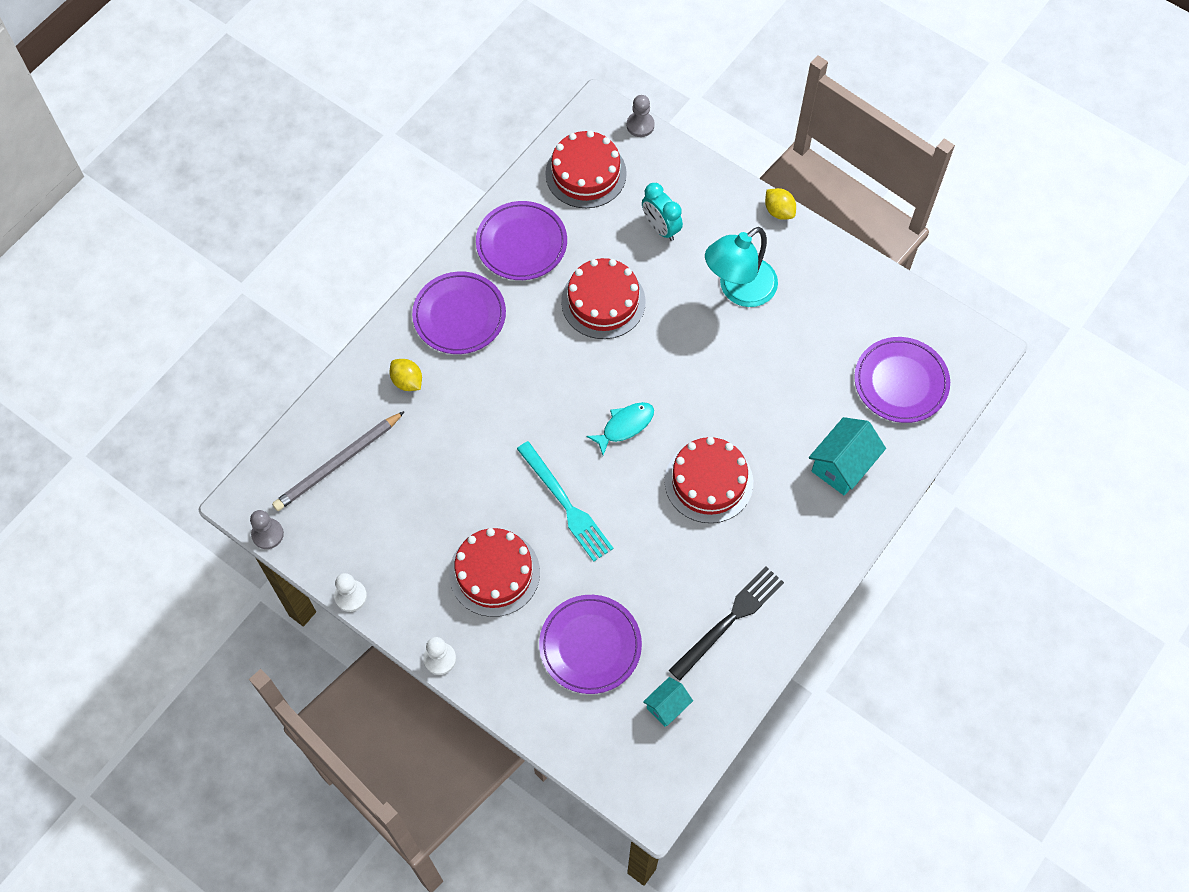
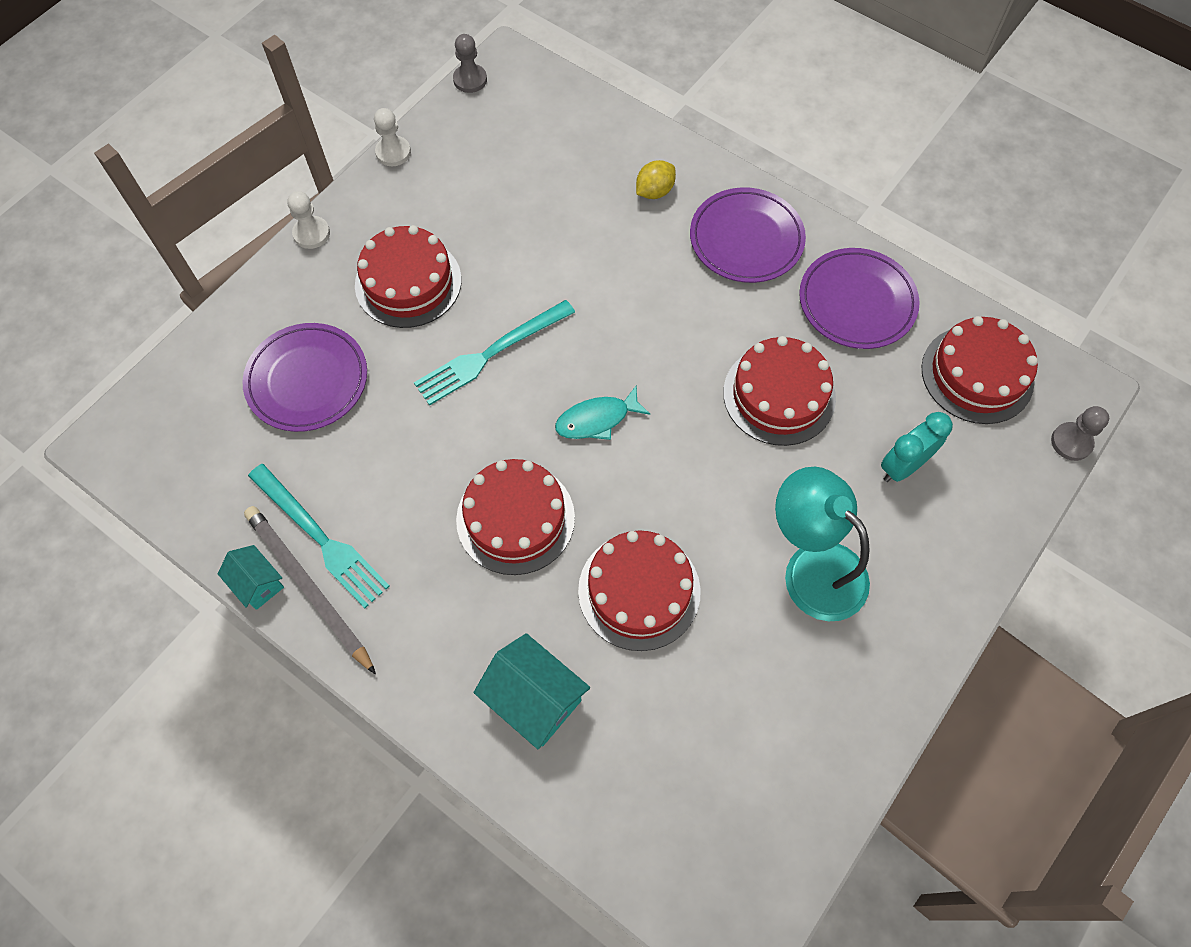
camera: 90 degrees right, 0 degrees up
grey pencil [272,411,405,511] -> grey pencil moved to [244,506,376,675]
turquoise fish [586,402,654,455] -> turquoise fish turned 105 degrees clockwise [555,386,650,440]
turquoise house [643,677,693,727] -> turquoise house moved to [218,545,284,610]
black fork [669,567,784,681] -> turquoise fork [248,464,390,608]
yellow lemon [765,188,796,220] -> none
purple plate [854,337,950,423] -> none
none -> red cake [578,530,701,651]

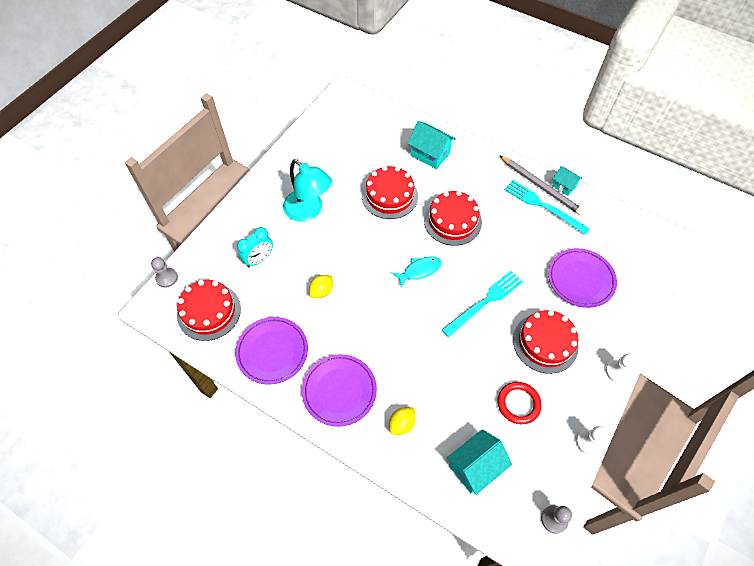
camera: 175 degrees right, 5 degrees down
red cake [723,336,836,446] -> yellow lemon [309,275,333,298]
none -> turquoise house [447,429,512,495]
none -> red ring [498,382,542,424]

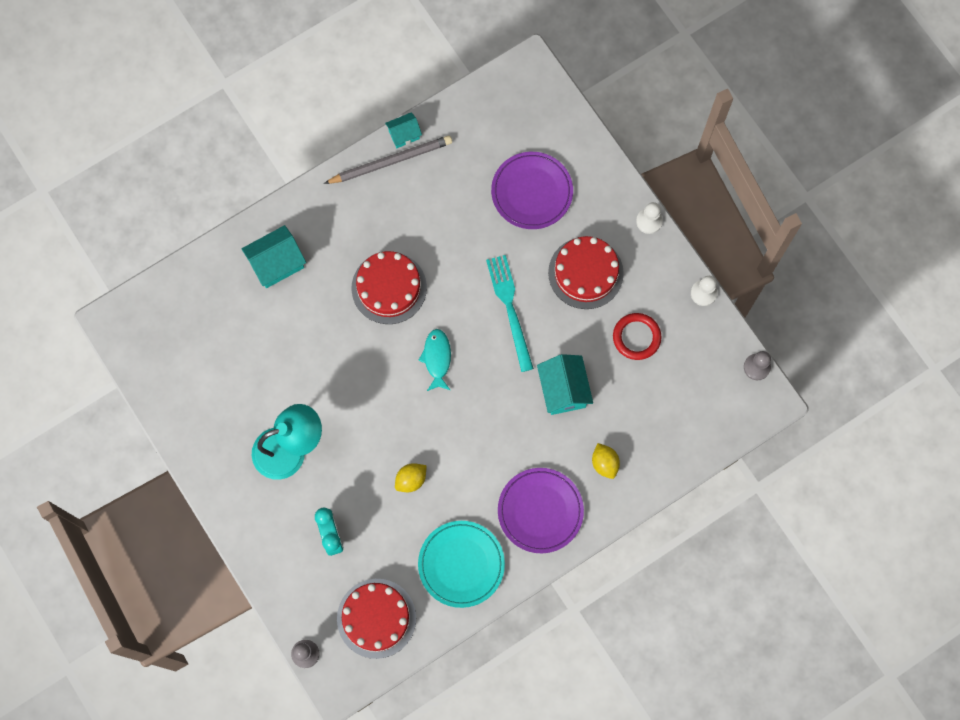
camera: 65 degrees left, 15 degrees up
purple plate [235,317,308,385] -> turquoise plate [418,521,505,608]
yellow lemon [309,275,333,298] -> yellow lemon turned 75 degrees clockwise [395,463,427,492]
red cake [362,166,418,219] -> none
turquoise house [447,429,512,495] -> turquoise house moved to [537,354,593,415]
turquoise fork [504,180,589,235] -> none

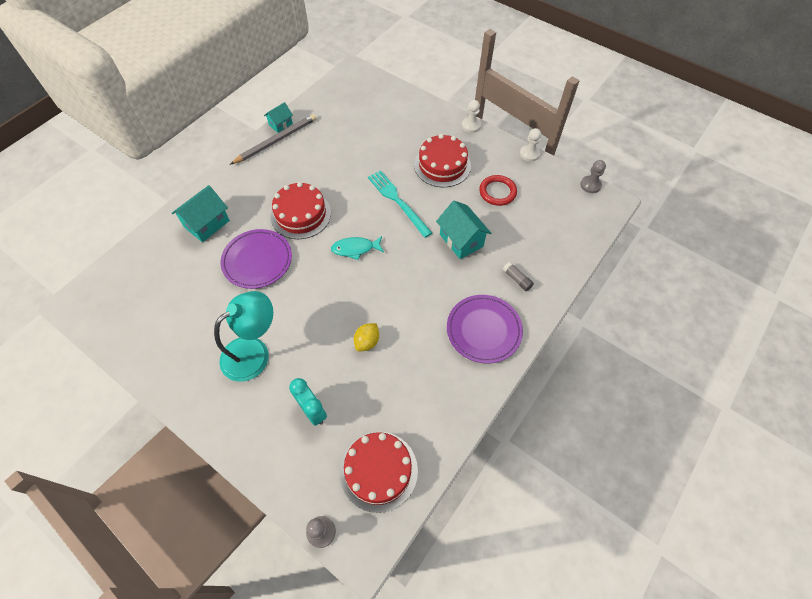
camera: 20 degrees left, 15 degrees down
turquoise fish [418,329,451,391] -> turquoise fish turned 75 degrees counterclockwise [331,236,384,260]
turquoise plate [418,521,505,608] -> none
purple plate [491,152,573,229] -> purple plate moved to [220,229,292,289]
yellow lemon [592,443,620,479] -> grey glue stick [503,262,534,291]

